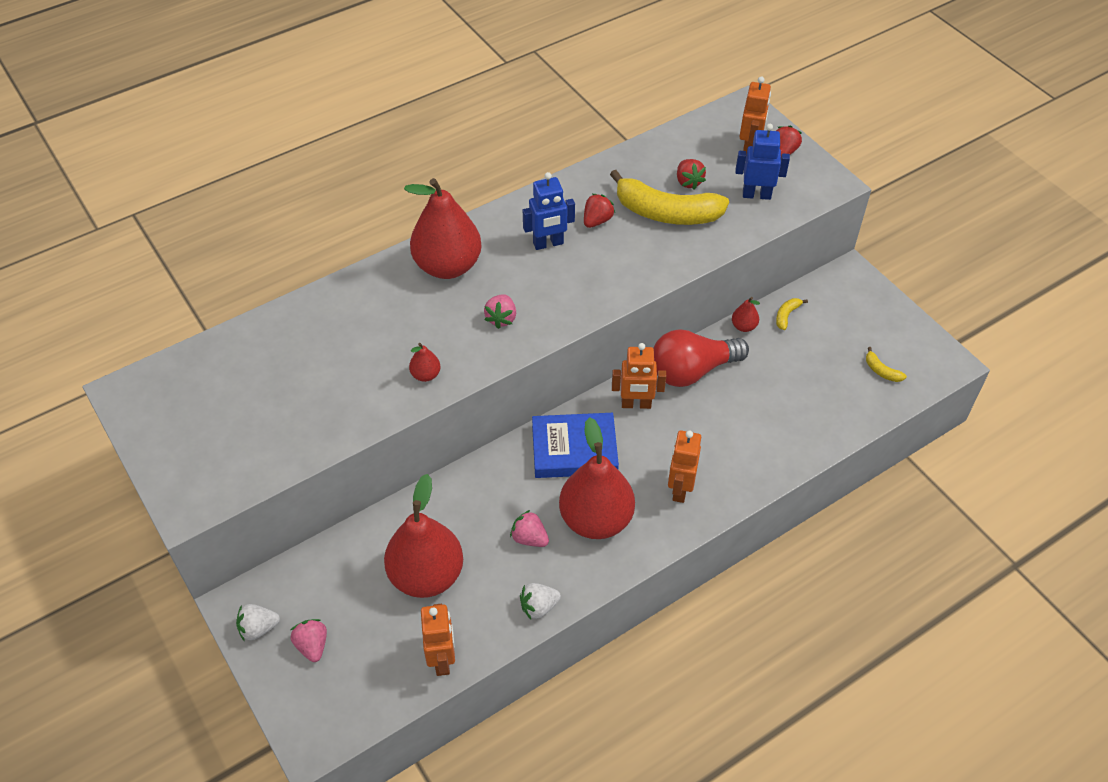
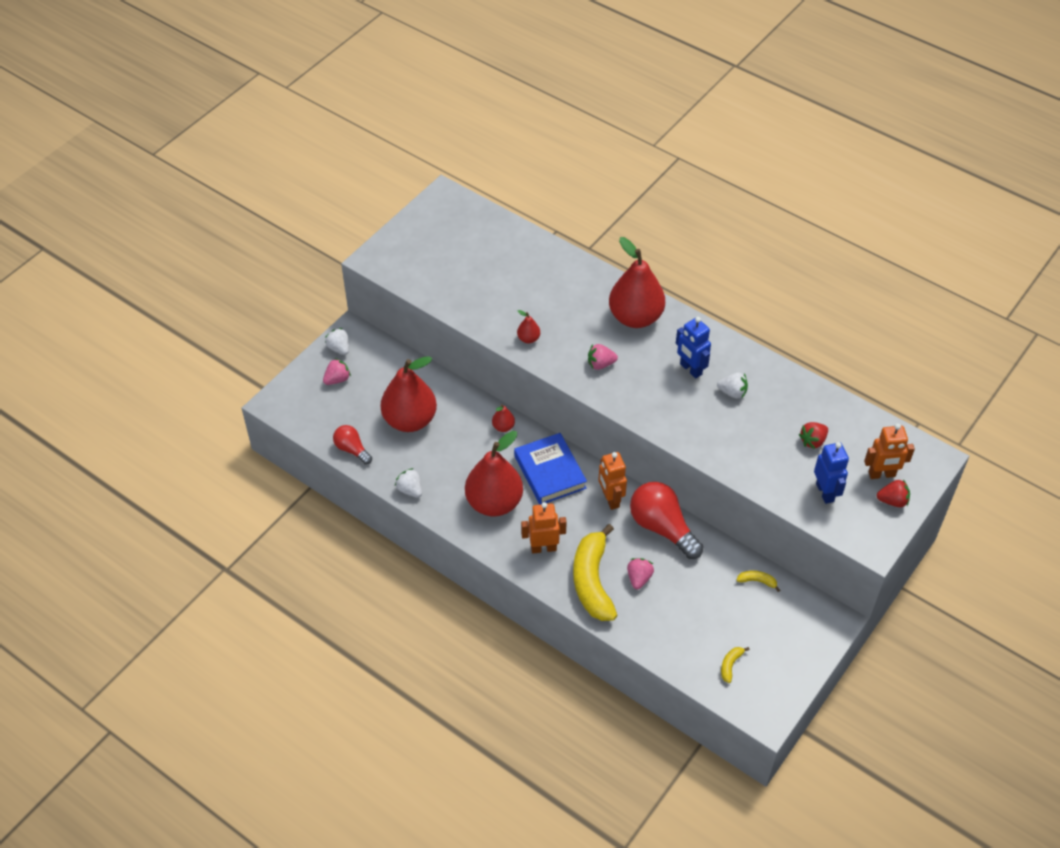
camera: 70 degrees right, 0 degrees up
orange robot [421,604,455,676] -> red light bulb [333,425,372,465]
pink strawberry [510,510,549,547] -> pink strawberry moved to [627,558,654,589]
red strawberry [584,194,615,228] -> white strawberry [717,373,748,399]
yellow banana [610,170,729,225] -> yellow banana moved to [573,524,617,621]
red pear [732,297,760,332] -> red pear moved to [492,404,515,432]

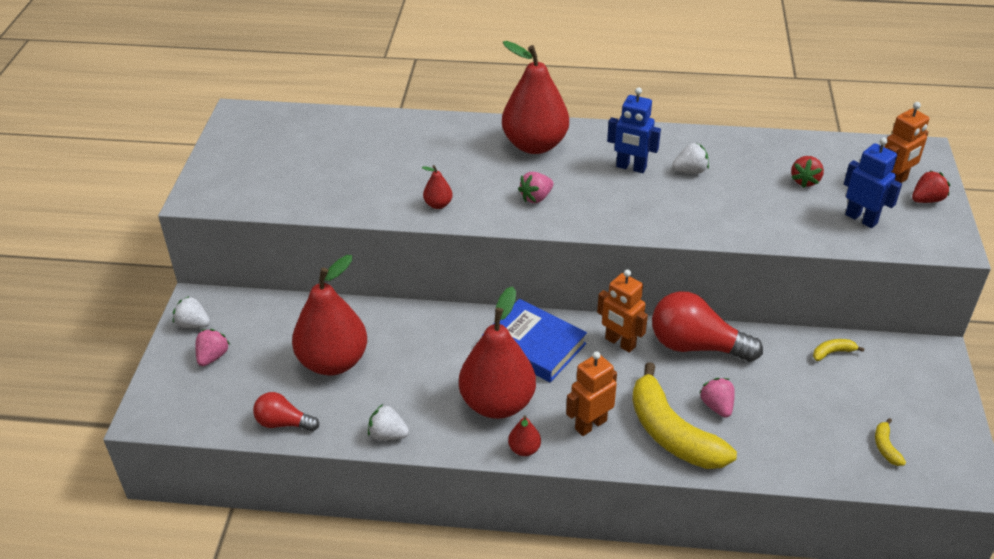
camera: 30 degrees left, 10 degrees down
red pear [492,404,515,432] -> red pear moved to [508,415,541,456]

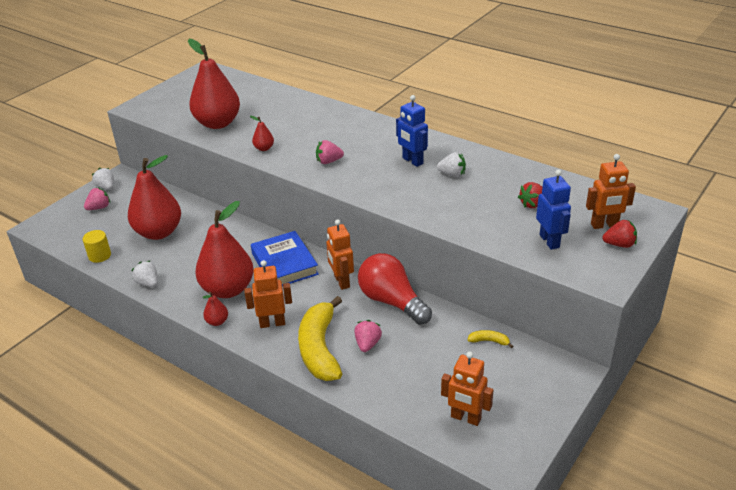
camera: 30 degrees right, 5 degrees down
red light bulb [253,392,319,431] -> yellow cylinder [83,230,111,263]
red pear [502,41,569,154] -> red pear moved to [188,39,240,129]
yellow banana [875,418,906,466] -> orange robot [441,352,493,426]

